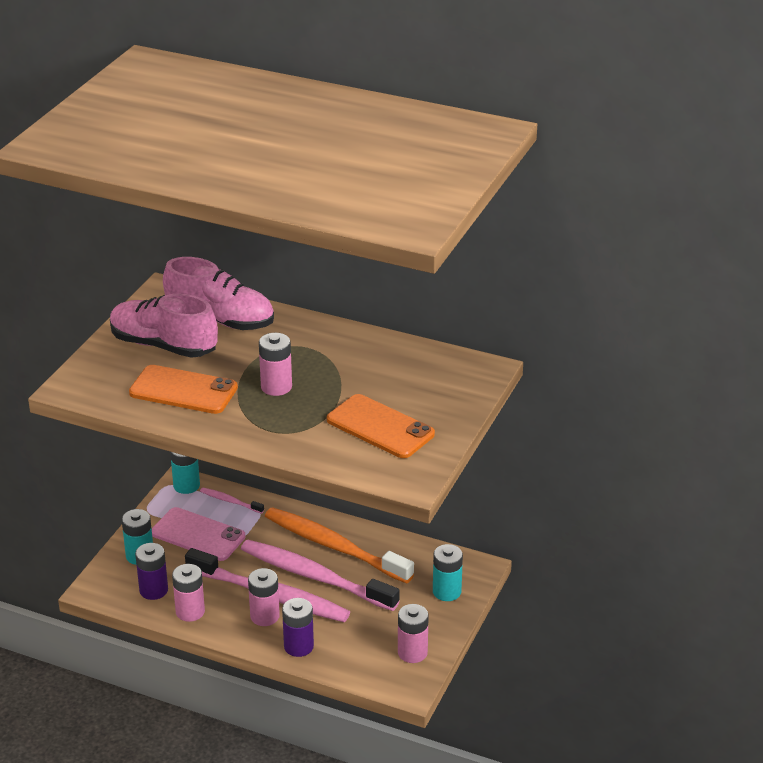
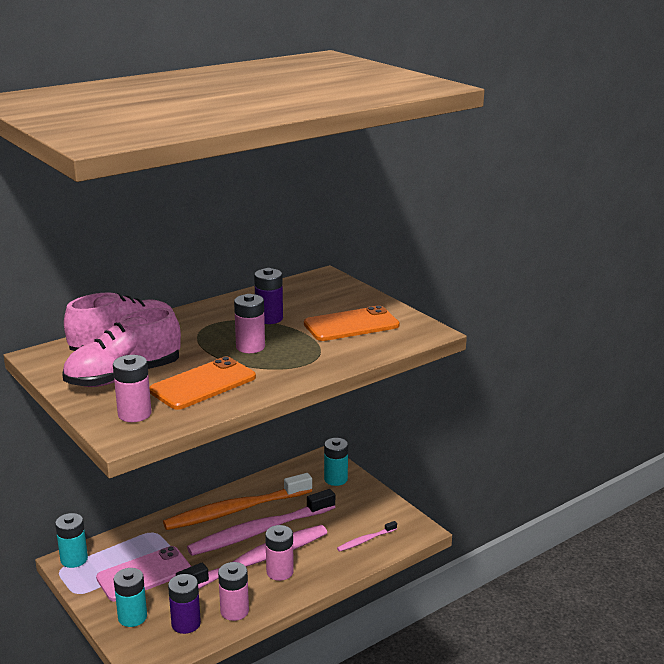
camera: 60 degrees left, 10 degrees down
pink toothbrush [200,488,264,514] -> pink toothbrush moved to [337,521,397,552]
purple battery [282,598,314,657] -> purple battery moved to [254,268,283,324]
pink battery [398,604,429,663] -> pink battery moved to [113,355,151,422]

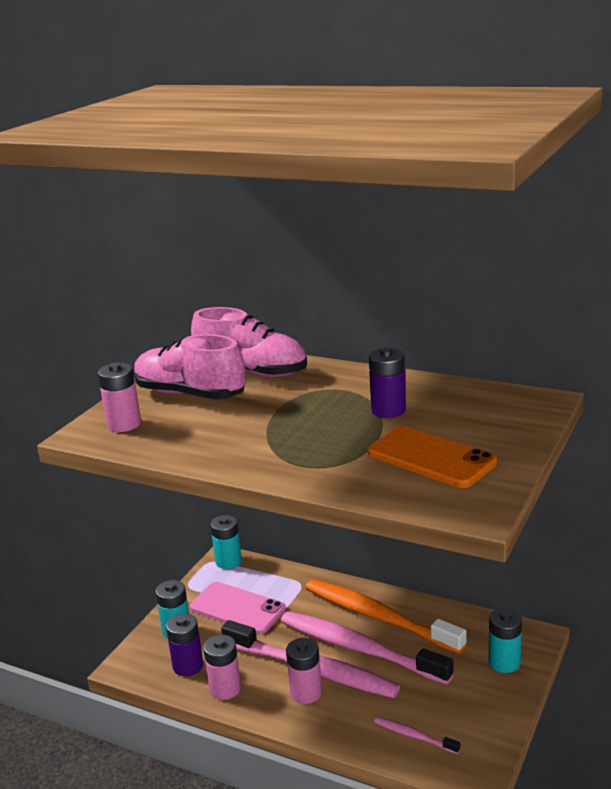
camera: 65 degrees right, 0 degrees up
orange phone [149,357,256,410] -> none
pink battery [234,294,265,353] -> none

